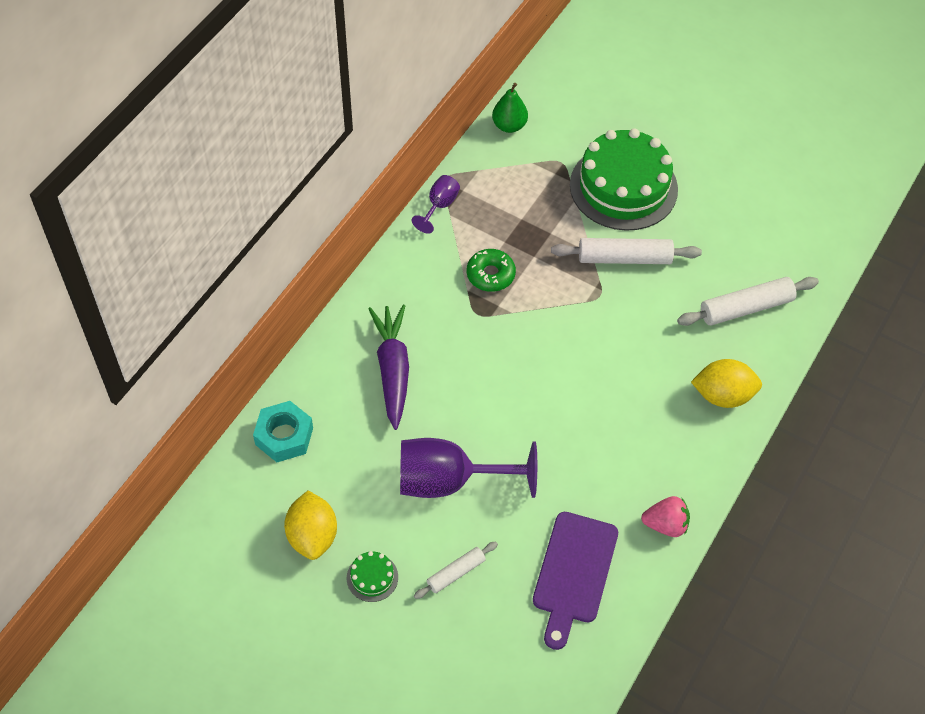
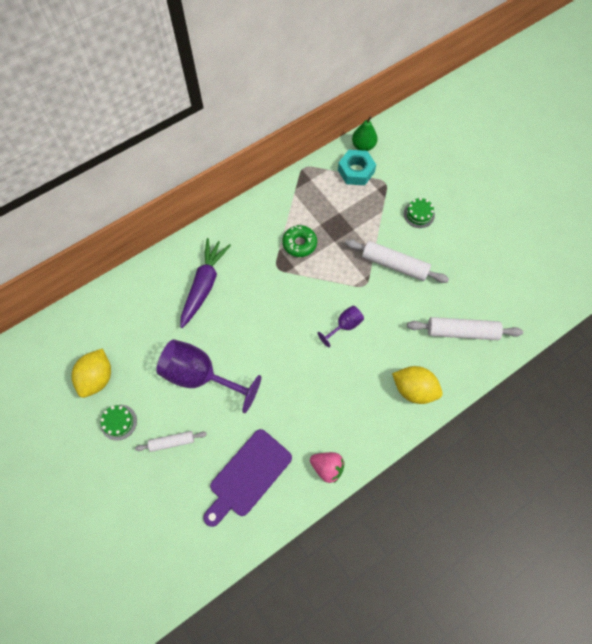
camera: 25 degrees right, 10 degrees up
turquoise nut [253,401,313,462] -> turquoise nut moved to [338,150,376,185]
purple goblet [412,175,460,234] -> purple goblet moved to [317,306,364,347]
green cake [570,128,678,231] -> green cake [404,198,435,228], size x0.40

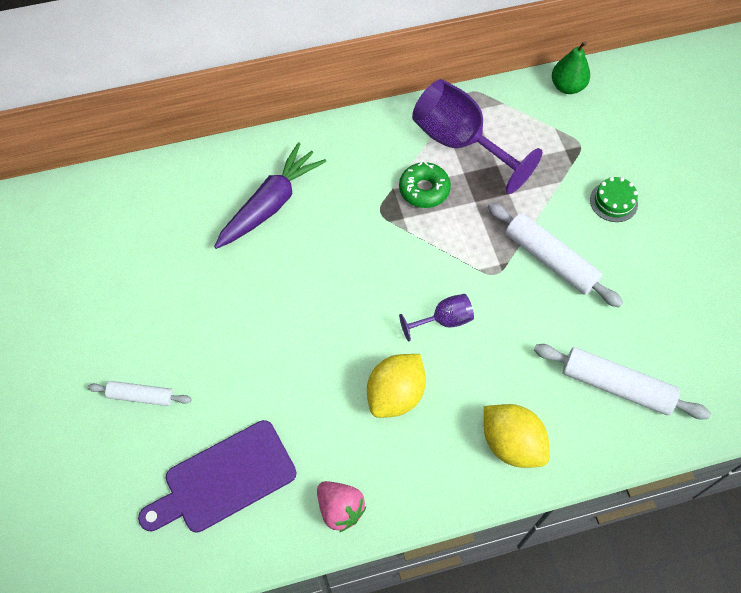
camera: 20 degrees right, 5 degrees down
yellow lemon [71,348,111,398] -> yellow lemon moved to [367,354,426,418]
green cake [100,405,137,441] -> none
purple goblet [156,339,261,413] -> purple goblet moved to [412,79,542,194]
turquoise nut [338,150,376,185] -> none

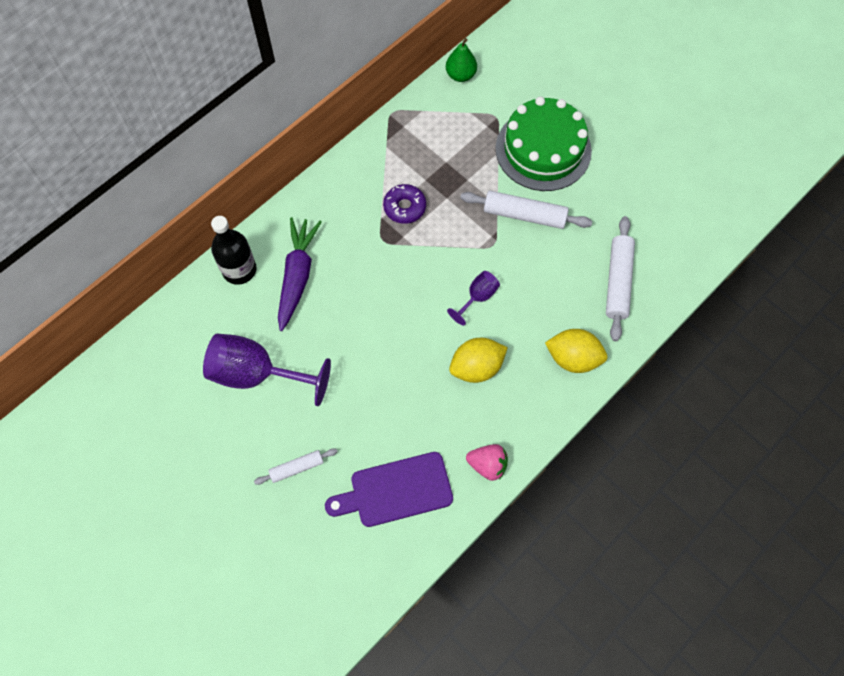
camera: 30 degrees left, 5 degrees up
purple cutting board [138,420,296,533] -> purple cutting board turned 45 degrees clockwise [325,452,453,527]
yellow lemon [367,354,426,418] -> yellow lemon turned 60 degrees clockwise [449,338,508,383]
green donut [399,162,451,208] -> purple donut [383,184,426,224]
purple goblet [412,79,542,194] -> purple goblet moved to [203,333,331,406]
white rolling pin [534,344,711,419] -> white rolling pin turned 75 degrees counterclockwise [606,216,635,341]
green cake [590,177,638,222] -> green cake [496,97,592,191], size x2.49
none -> black bottle [211,216,256,285]

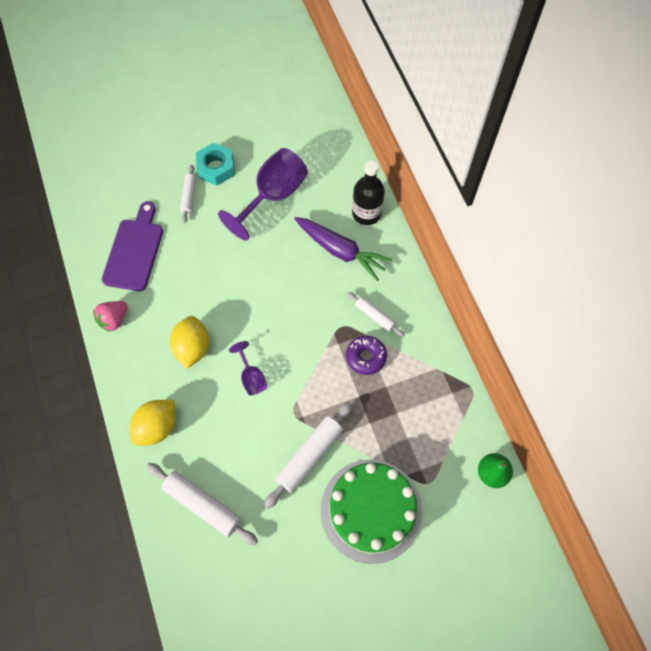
camera: 115 degrees right, 0 degrees up
none -> turquoise nut [196,143,235,186]
none -> white rolling pin [347,292,405,337]

